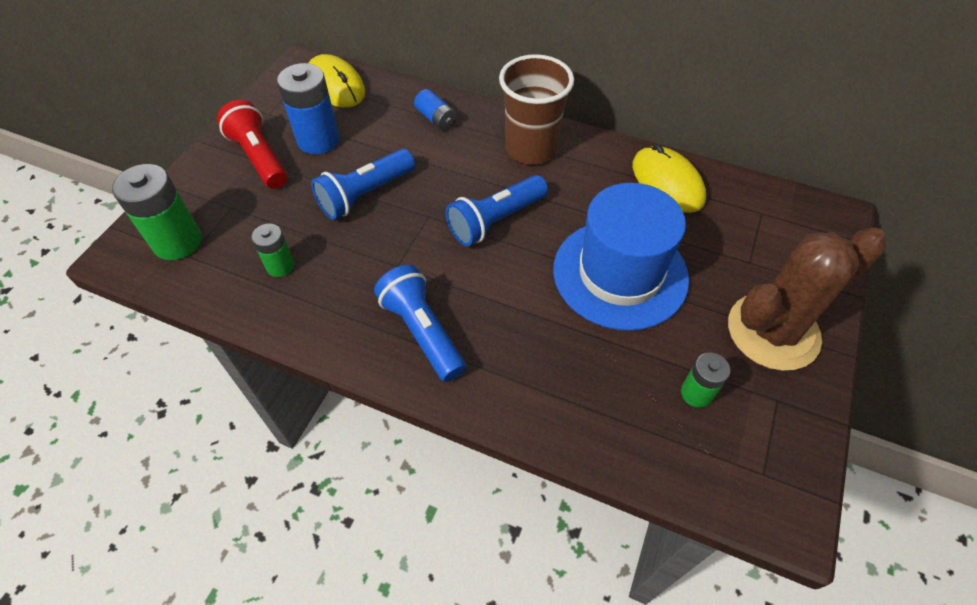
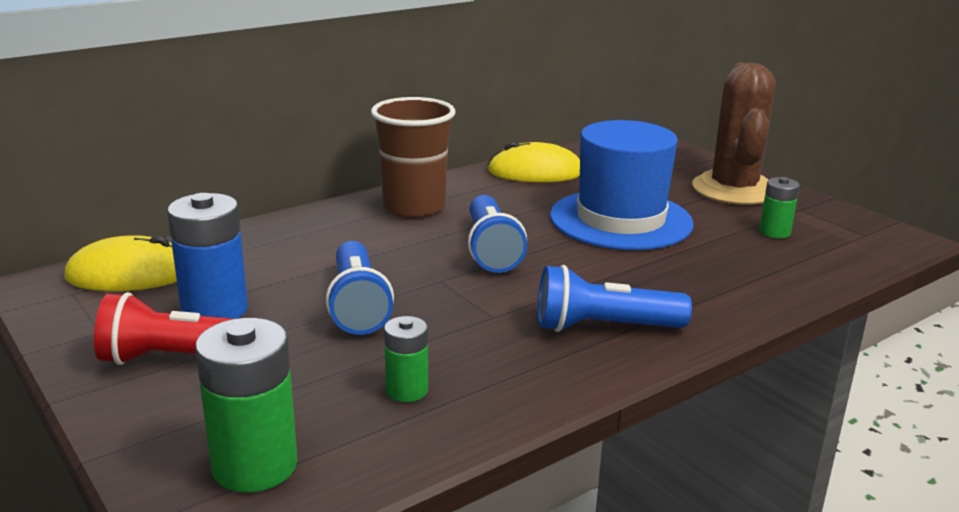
camera: 60 degrees left, 30 degrees down
blue battery [414,89,457,131] -> none

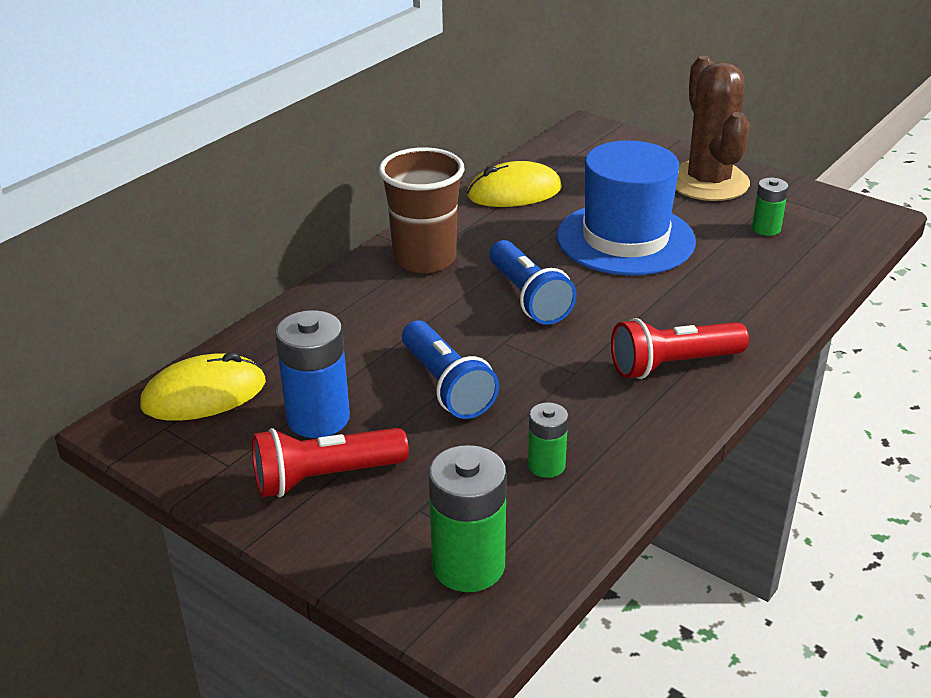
camera: 15 degrees left, 10 degrees up
blue flashlight [538,265,692,332] -> red flashlight [611,318,749,379]

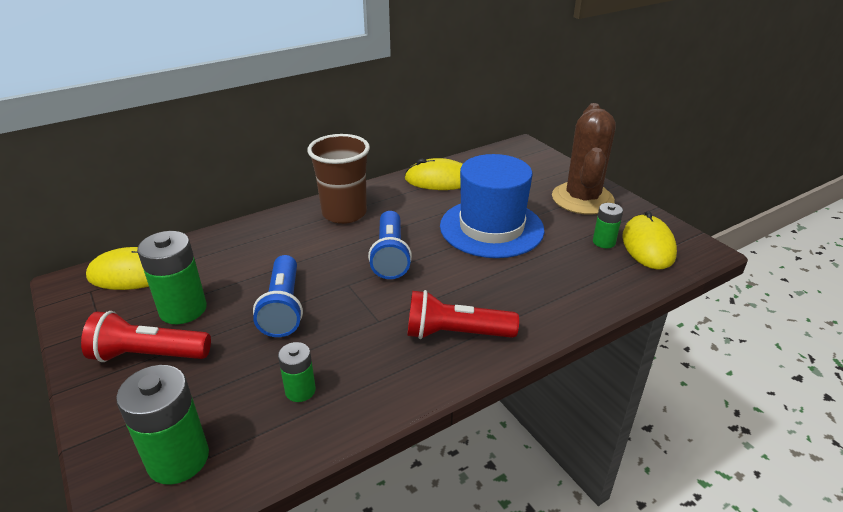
camera: 20 degrees right, 0 degrees up
blue battery [275,310,350,438] -> green battery [137,231,207,324]
none -> yellow mouse [622,211,677,270]

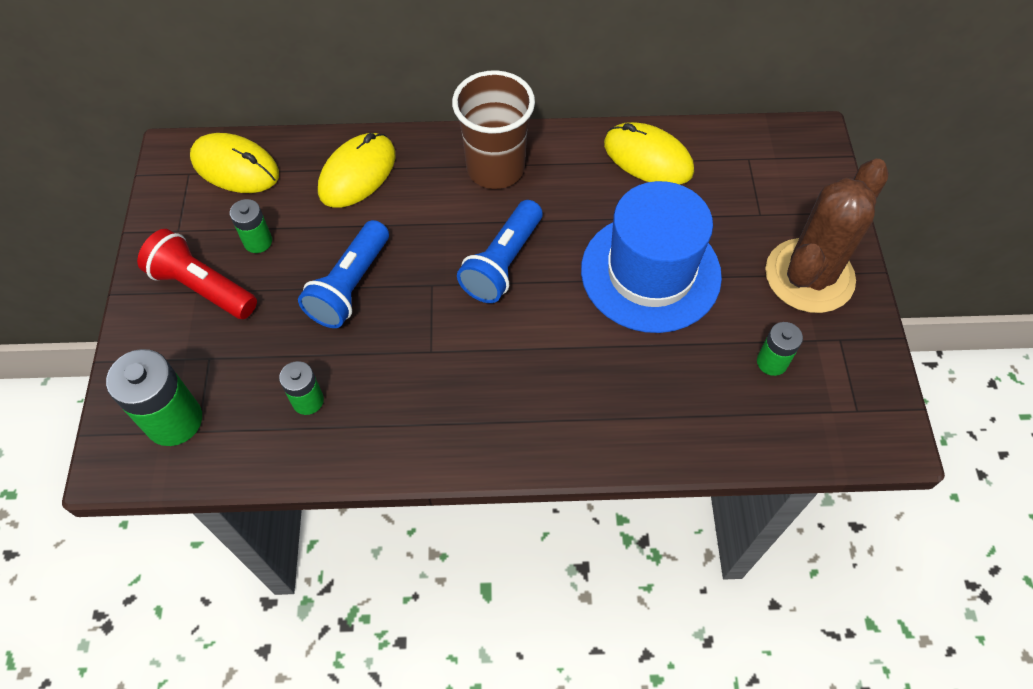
camera: 30 degrees right, 25 degrees up
green battery [137,231,207,324] -> green battery [230,199,272,253], size x0.57
red flashlight [407,290,519,339] -> none
yellow mouse [622,211,677,270] -> yellow mouse moved to [318,133,396,208]

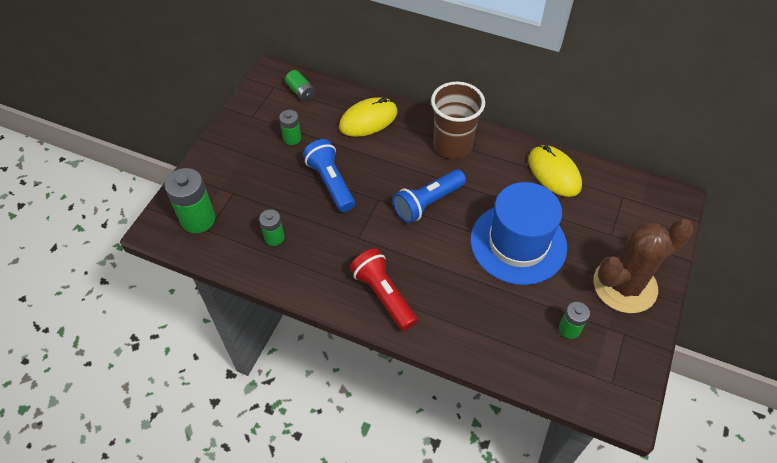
camera: 25 degrees right, 5 degrees down
red flashlight [137,229,257,319] -> red flashlight moved to [350,249,418,331]
yellow mouse [190,133,279,193] -> green battery [285,70,316,102]
blue flashlight [298,220,389,328] -> blue flashlight turned 105 degrees clockwise [303,139,355,212]

